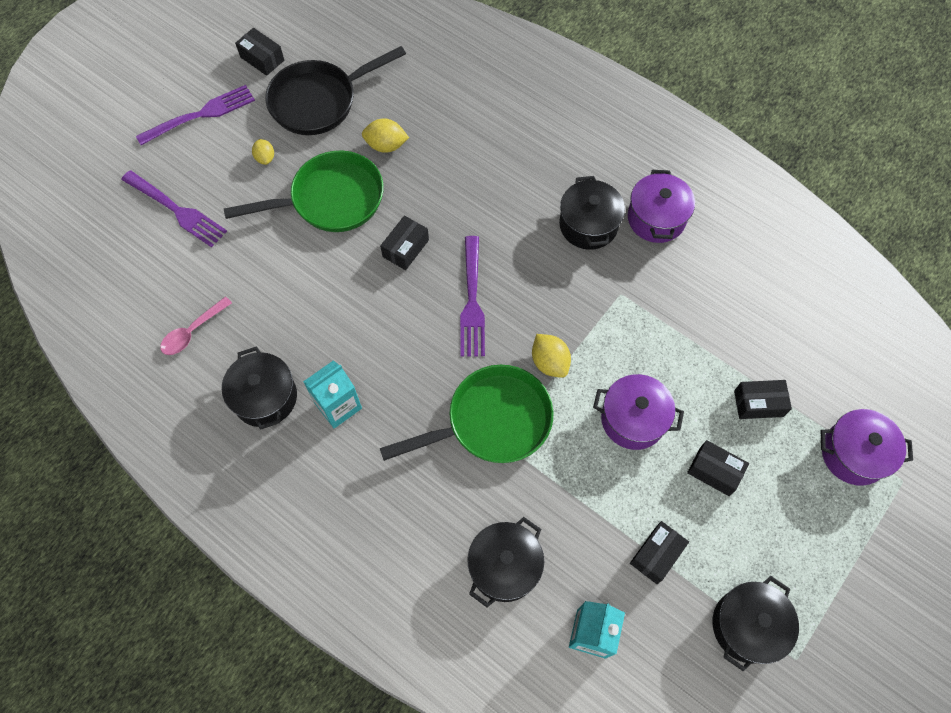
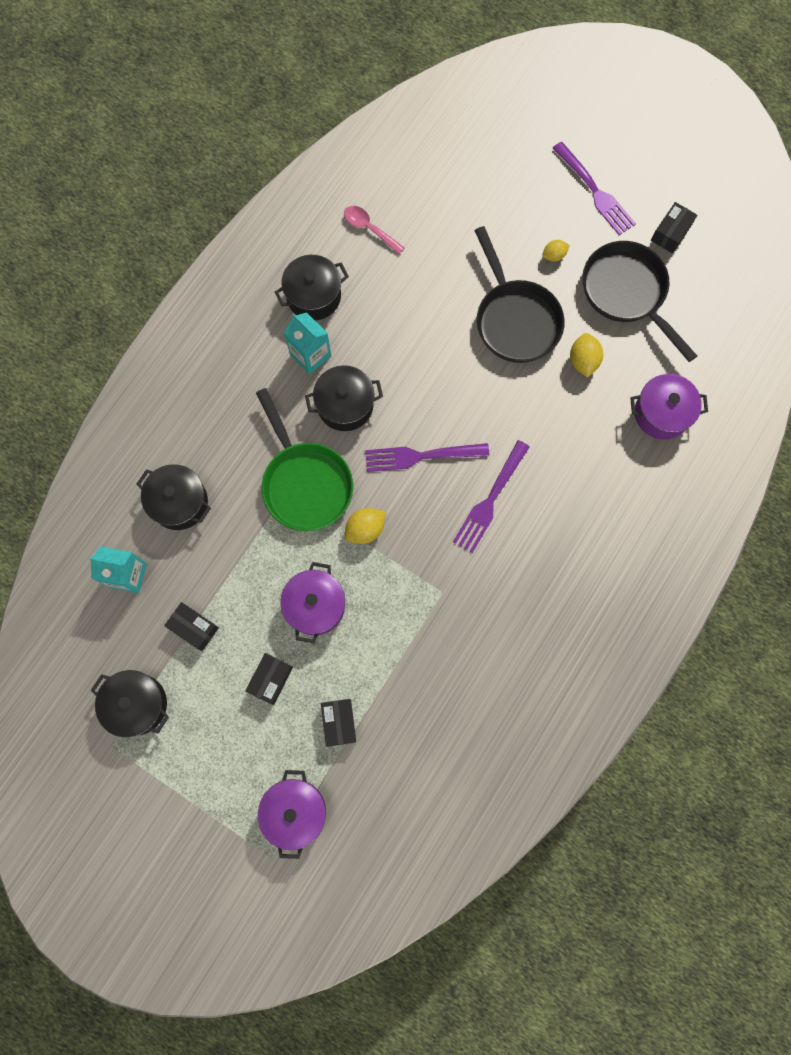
camera: 85 degrees right, 10 degrees up
purple fork [121,170,227,247] -> purple fork moved to [453,440,529,553]
green pan [224,151,384,232] -> black pan [474,226,565,363]
black box [380,215,429,270] -> none
black pot [559,176,625,250] -> black pot moved to [305,365,383,431]
purple pot [627,170,695,243] -> purple pot moved to [630,374,708,440]

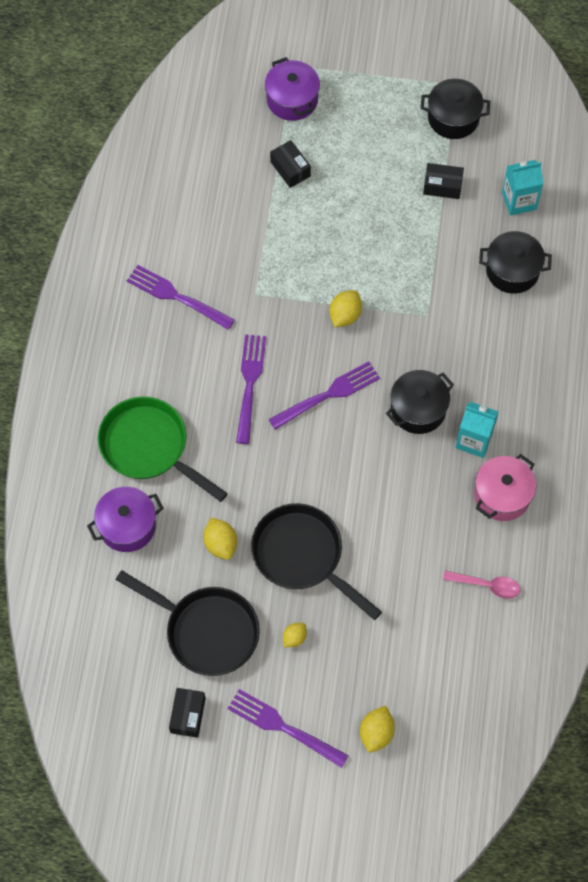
camera: 155 degrees right, 10 degrees down
black box [245,653,293,705] -> none
green pan [256,388,353,531] -> green pan moved to [98,396,228,502]
black pot [275,255,349,320] -> pink pot [474,454,536,521]
purple pot [280,562,345,643] -> none
none -> purple fork [127,265,235,330]
none -> yellow lemon [360,705,395,752]

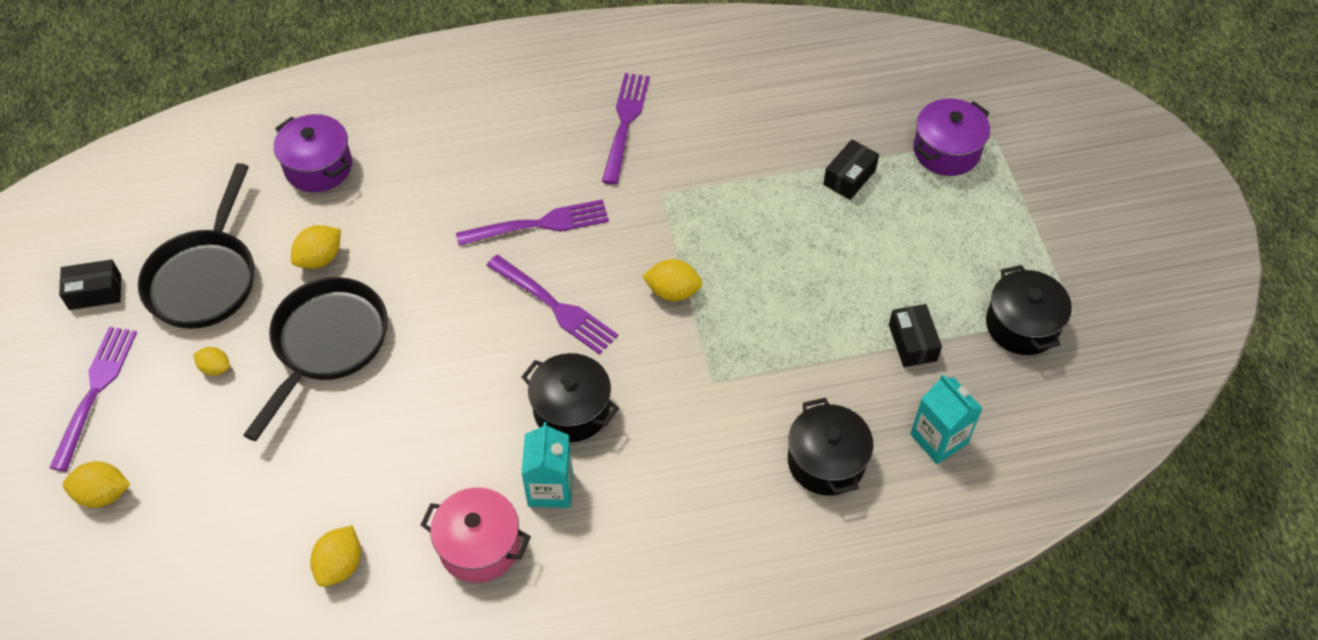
camera: 70 degrees right, 10 degrees down
green pan [98,396,228,502] -> none
pink spoon [443,571,520,599] -> yellow lemon [310,525,361,587]

